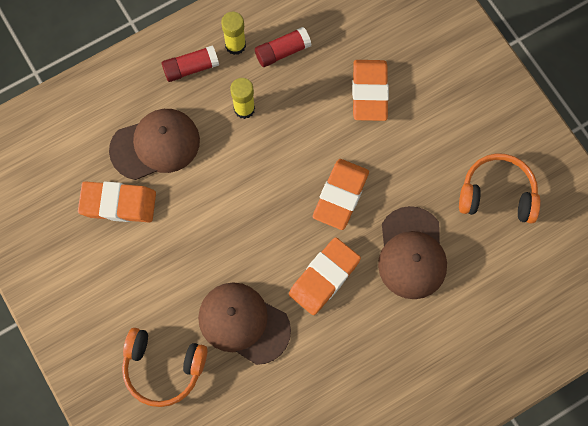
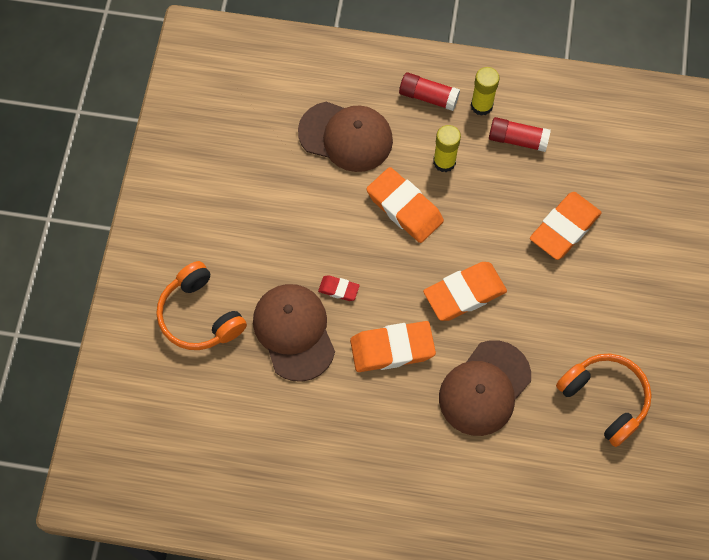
camera: 40 degrees right, 5 degrees down
orange eraser [78,181,156,222] -> orange eraser moved to [366,167,444,243]
none -> red eraser [318,275,360,301]

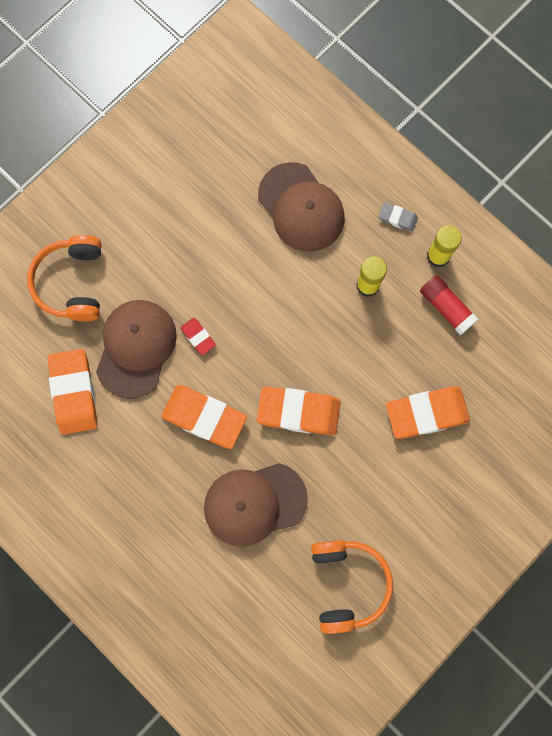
camera: 35 degrees right, 10 degrees up
orange eraser [366,167,444,243] -> orange eraser moved to [48,349,98,435]
red glue stick [399,72,460,111] -> grey eraser [379,202,418,232]

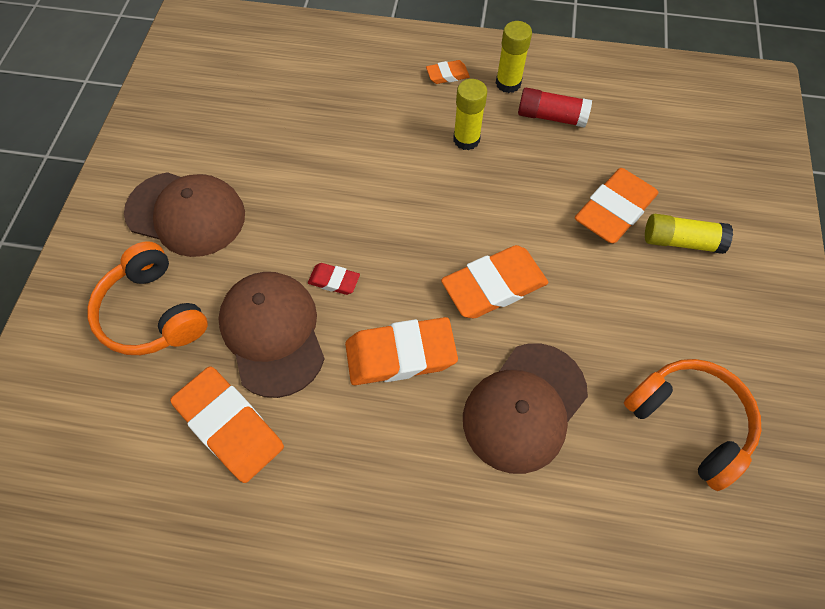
camera: 35 degrees left, 15 degrees down
brown cap [258,162,344,252] -> brown cap moved to [124,172,245,257]
grey eraser [379,202,418,232] -> orange eraser [426,60,470,84]
none -> yellow glue stick [645,214,733,254]

